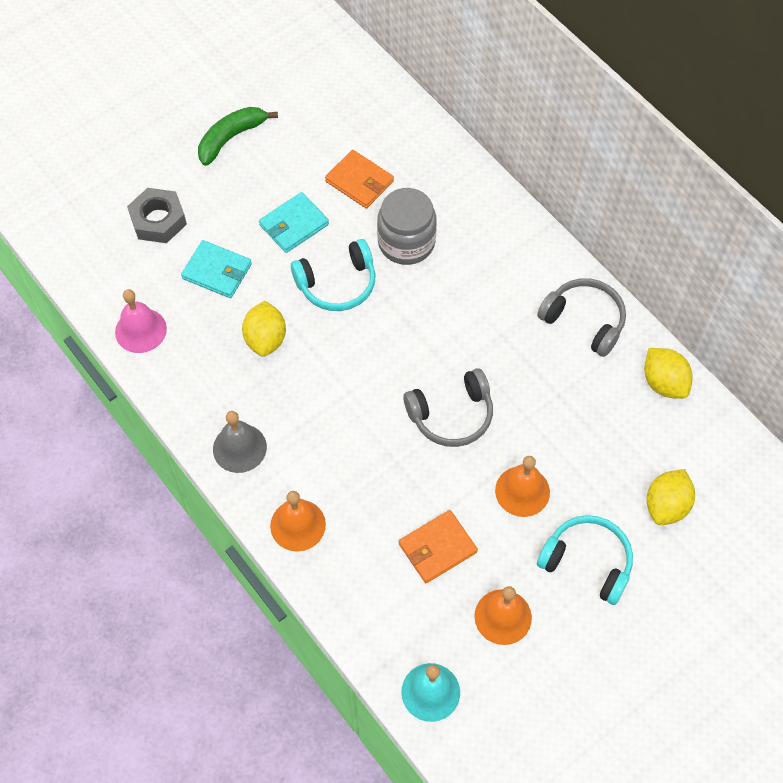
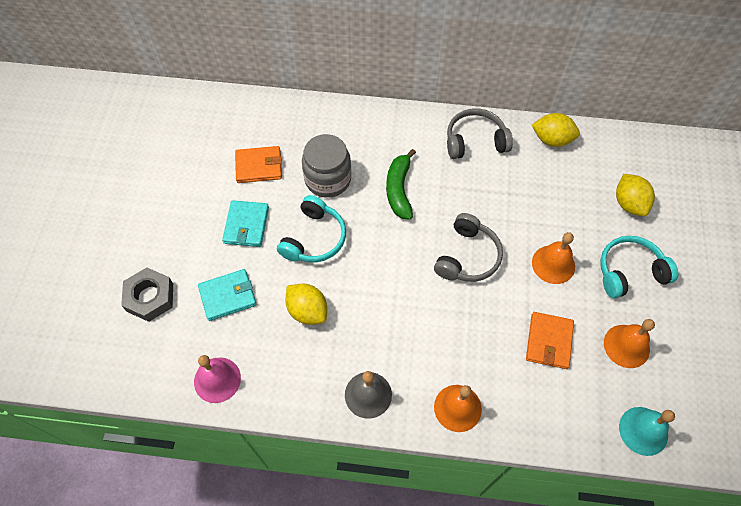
camera: 45 degrees left, 0 degrees up
green banana [198,107,278,166] -> green banana moved to [386,149,416,220]

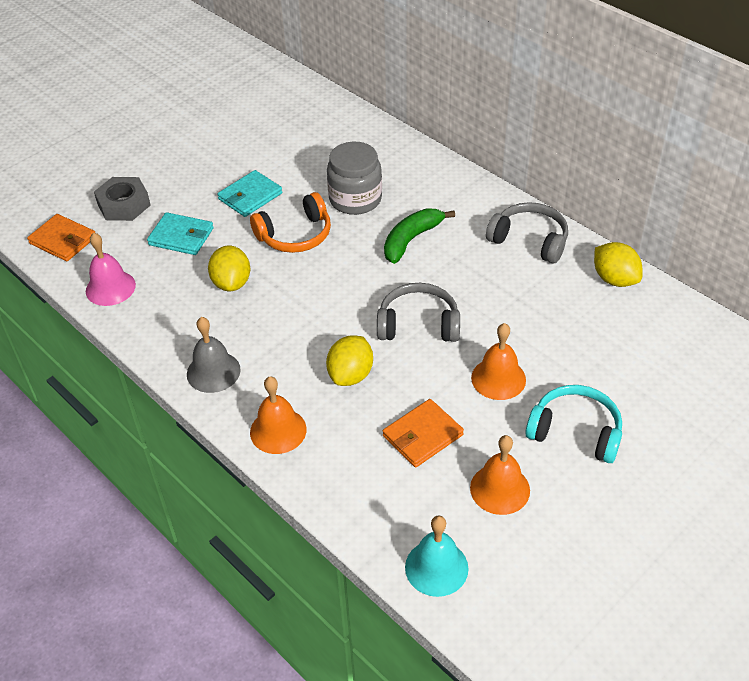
camera: 40 degrees right, 15 degrees down
orange wallet [235,146,282,183] -> orange wallet moved to [27,214,95,261]
turquoise headphones [277,195,346,262] -> orange headphones [250,192,331,253]
grey headphones [434,213,503,282] -> grey headphones turned 150 degrees counterclockwise [377,283,460,342]
yellow lemon [616,174,655,216] -> yellow lemon moved to [326,335,373,386]

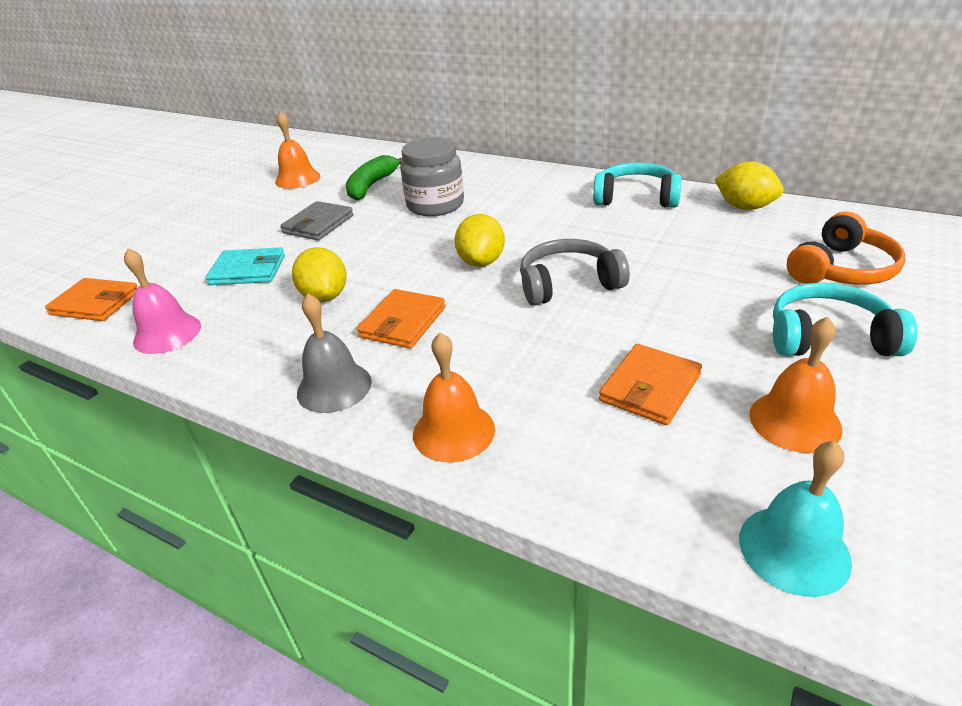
camera: 15 degrees left, 10 degrees down
grey nut [94,177,151,221] -> none
turquoise wallet [217,170,282,217] -> grey wallet [280,201,353,240]
orange headphones [250,192,331,253] -> orange headphones moved to [787,211,906,285]
yellow lemon [326,335,373,386] -> yellow lemon moved to [454,214,505,267]
green banana [384,208,455,264] -> green banana moved to [346,155,403,200]
orange bell [471,323,526,400] -> orange bell moved to [275,111,320,189]
grey headphones [486,202,568,263] -> turquoise headphones [593,162,682,208]
none -> orange wallet [357,289,445,349]

